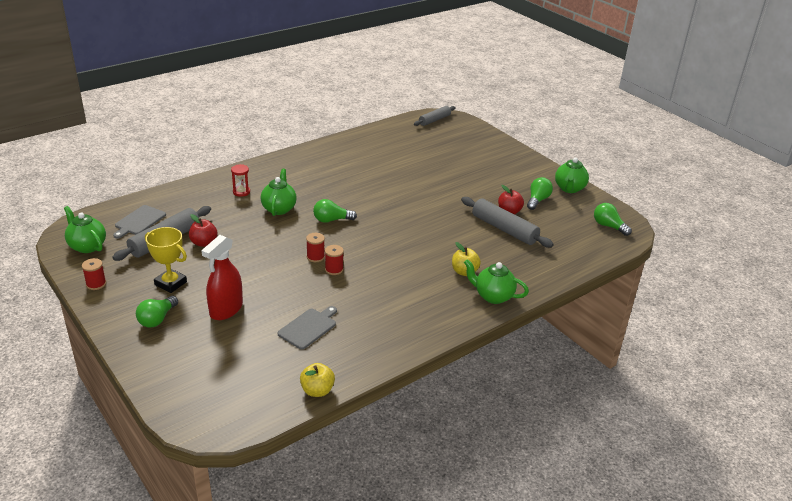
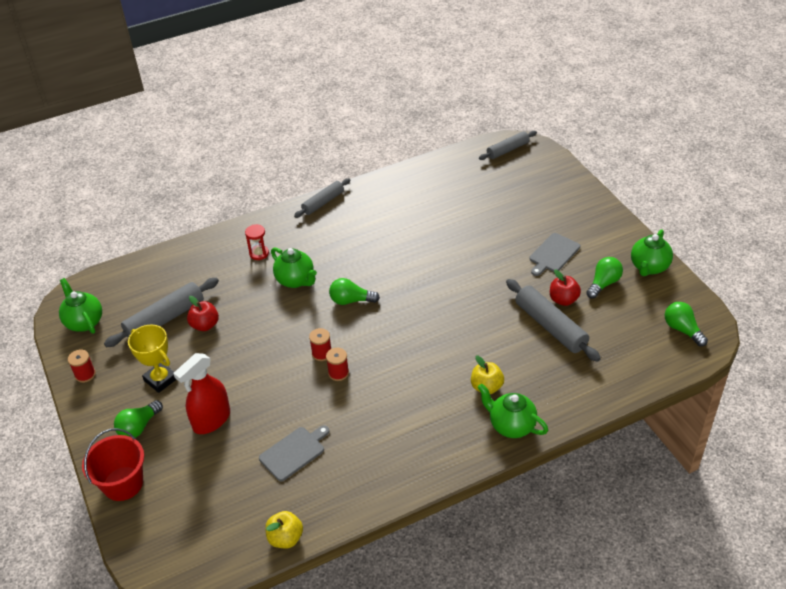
camera: 15 degrees right, 10 degrees up
grey cutting board [113,205,166,239] -> grey cutting board moved to [529,233,580,276]
green teapot [261,169,297,216] -> green teapot turned 120 degrees clockwise [271,247,317,288]
none -> red bucket [82,428,144,501]
none -> grey rolling pin [294,178,350,218]

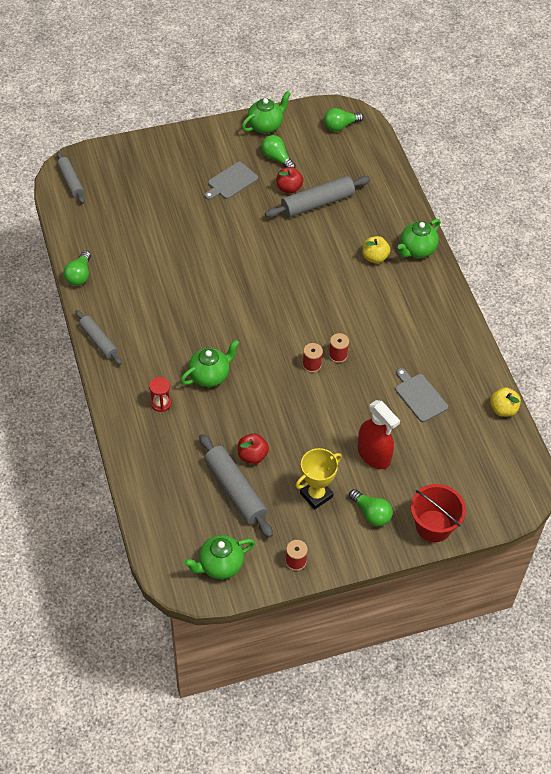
camera: 85 degrees left, 10 degrees up
green light bulb [329,278,380,305] -> green light bulb moved to [64,251,91,286]
grey cutting board [529,233,580,276] -> grey cutting board turned 90 degrees clockwise [205,162,258,200]
green teapot [631,229,673,276] -> green teapot turned 75 degrees counterclockwise [242,91,291,134]

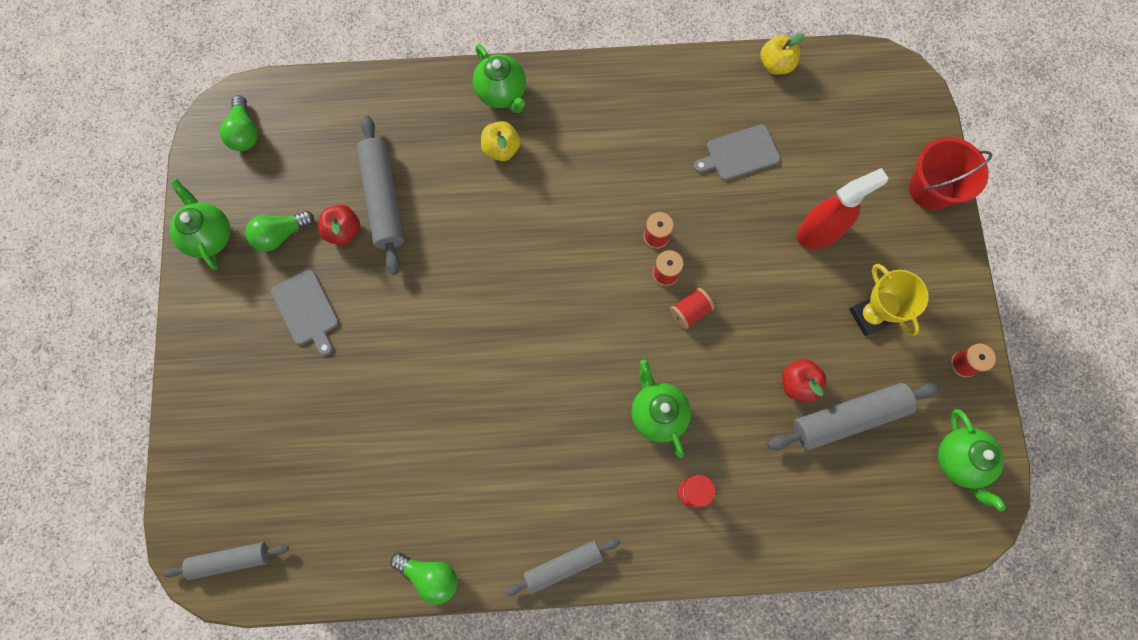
camera: 75 degrees left, 20 degrees up
green light bulb [349,489,393,526] -> none
none -> red spool [670,288,714,329]

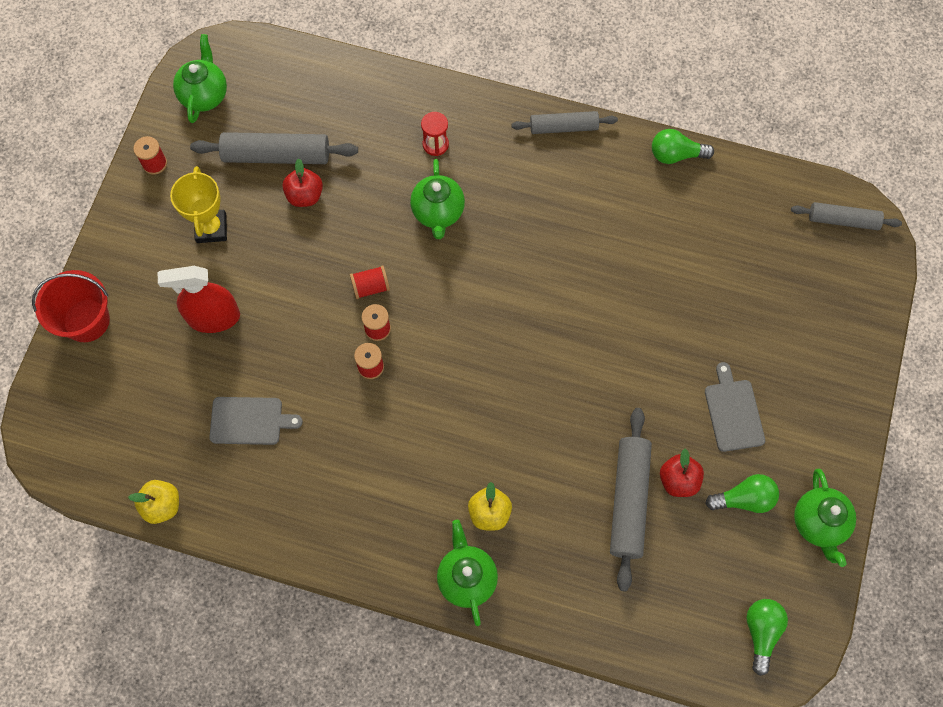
camera: 160 degrees left, 5 degrees down
green light bulb [391,553,458,605] -> green light bulb turned 45 degrees counterclockwise [652,129,714,164]

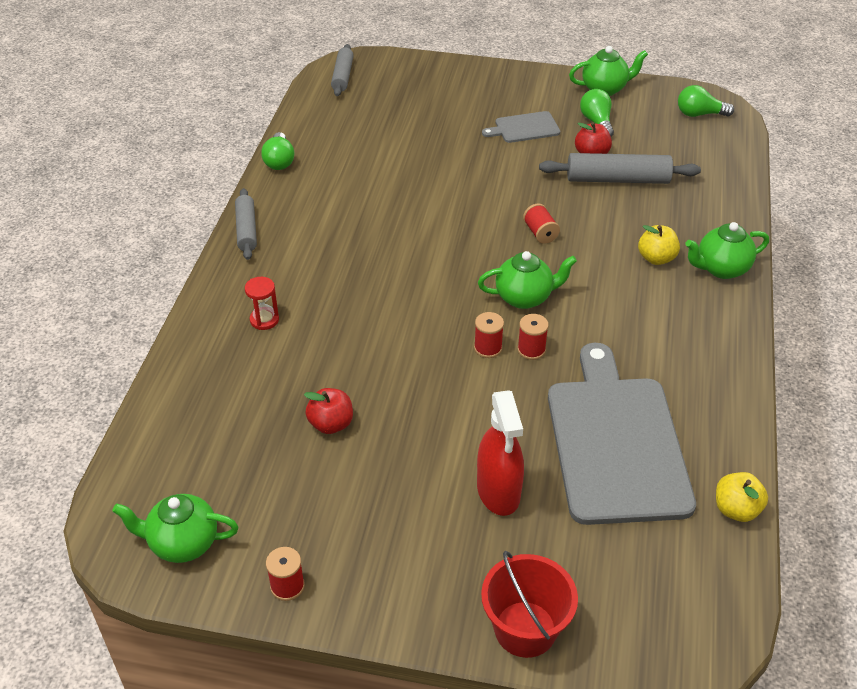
camera: 95 degrees left, 25 degrees down
yellow trophy [170,166,227,243] -> none
grey rolling pin [190,132,358,164] -> none
grey cutting board [209,397,303,445] -> grey cutting board [548,343,696,525], size x2.22
red spool [350,265,390,299] -> red spool moved to [523,204,560,244]
green teapot [410,159,465,239] -> green teapot moved to [478,251,577,309]

